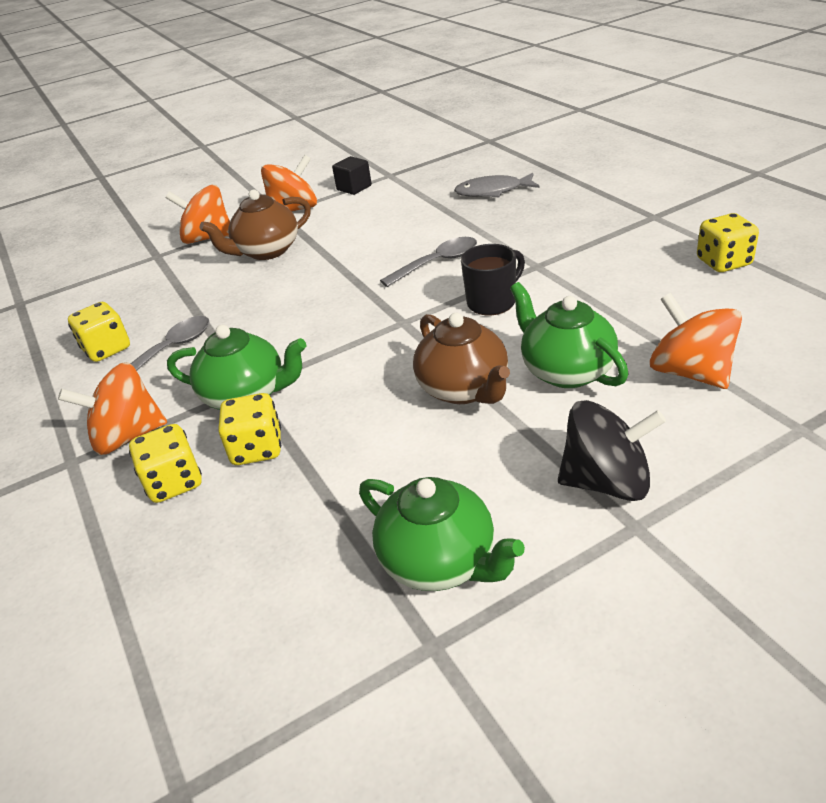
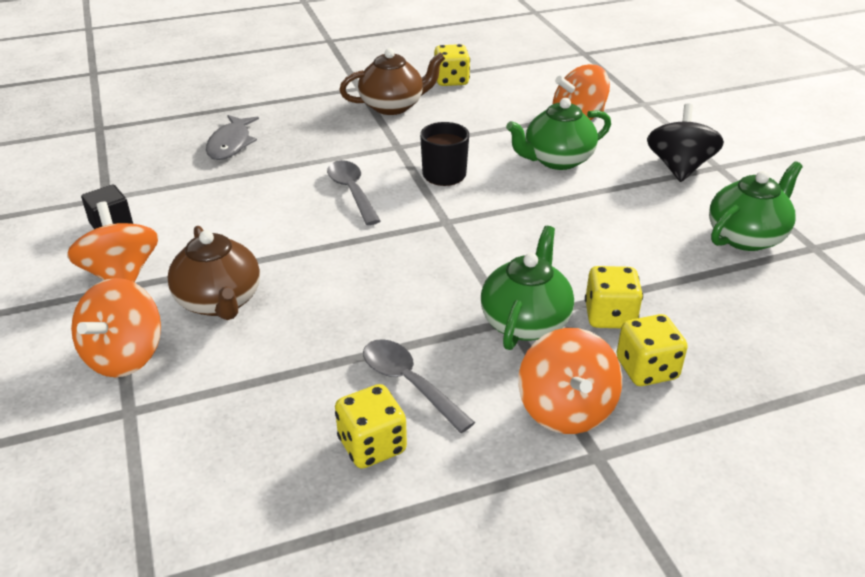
camera: 85 degrees left, 0 degrees up
brown teapot [413,313,510,404] -> brown teapot moved to [339,48,445,115]

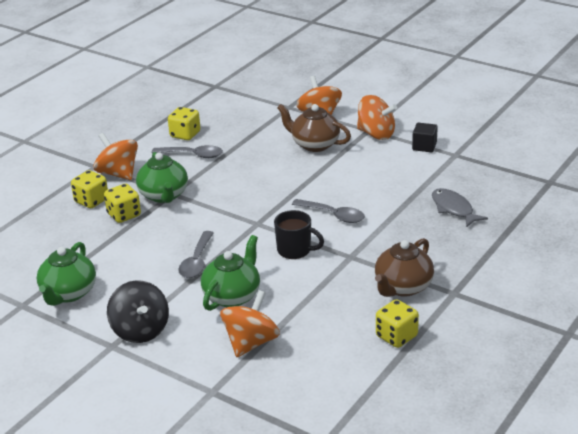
camera: 145 degrees right, 5 degrees down
none -> grey spoon [178,231,214,278]

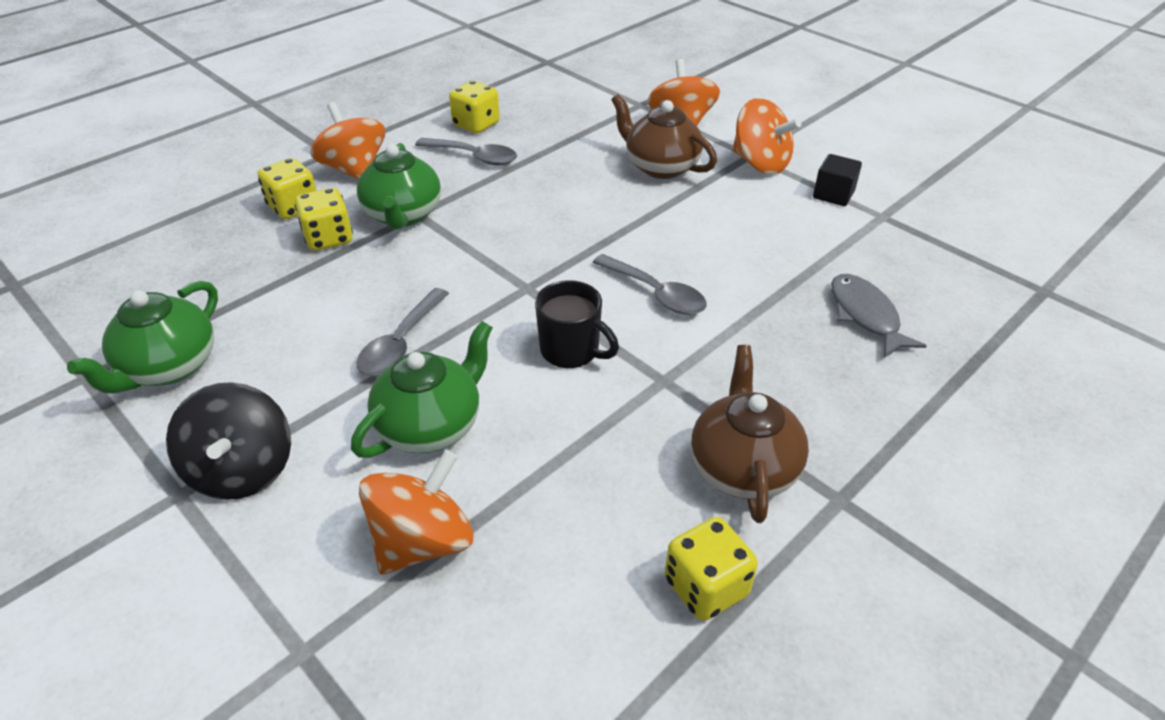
camera: 10 degrees right, 10 degrees up
brown teapot [375,238,434,297] -> brown teapot turned 135 degrees clockwise [691,345,809,523]

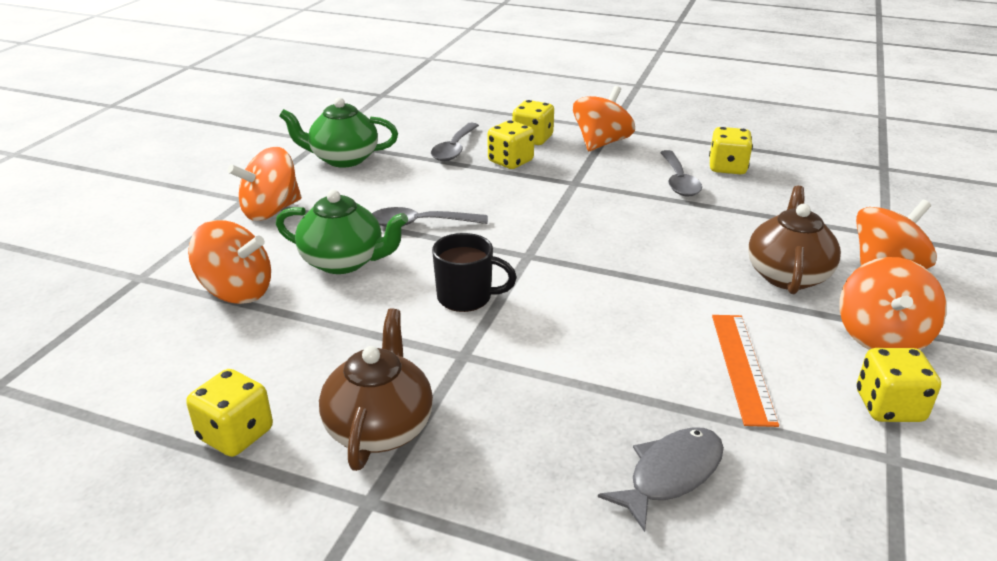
camera: 65 degrees right, 10 degrees down
black spinning top [166,382,291,500] -> orange spinning top [228,147,301,221]
green teapot [357,143,441,230] -> none
black mug [535,280,619,368] -> black mug turned 90 degrees counterclockwise [432,233,517,312]
grey spoon [593,254,707,315] -> grey spoon moved to [431,122,479,161]
brown teapot [691,345,809,523] -> brown teapot turned 60 degrees counterclockwise [319,308,433,471]
black cube [813,154,862,206] -> yellow dice [857,348,941,422]
none -> orange ruler [712,315,779,427]

